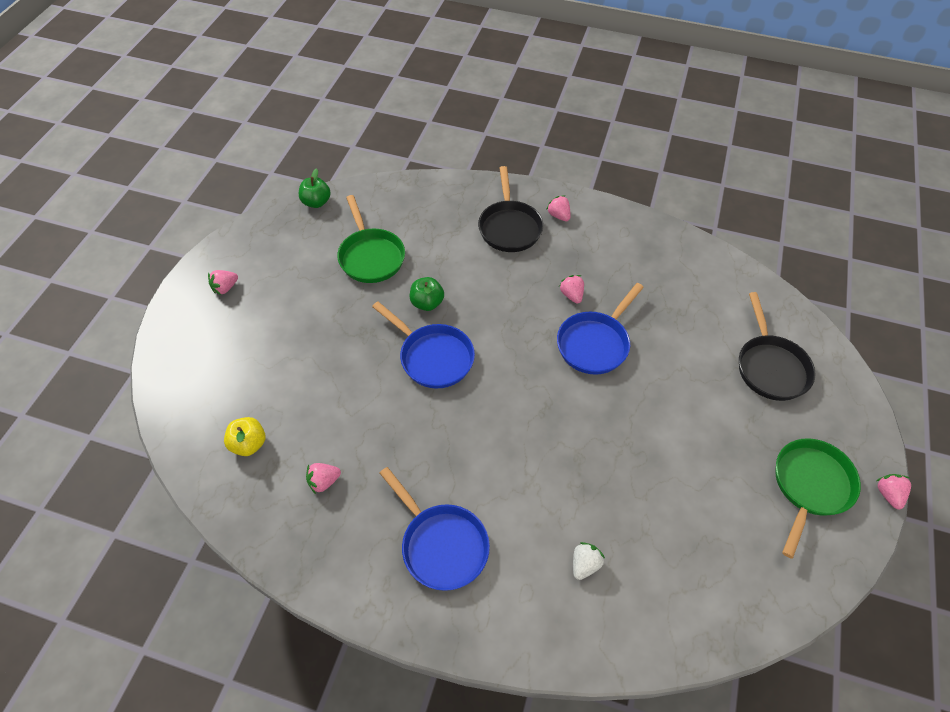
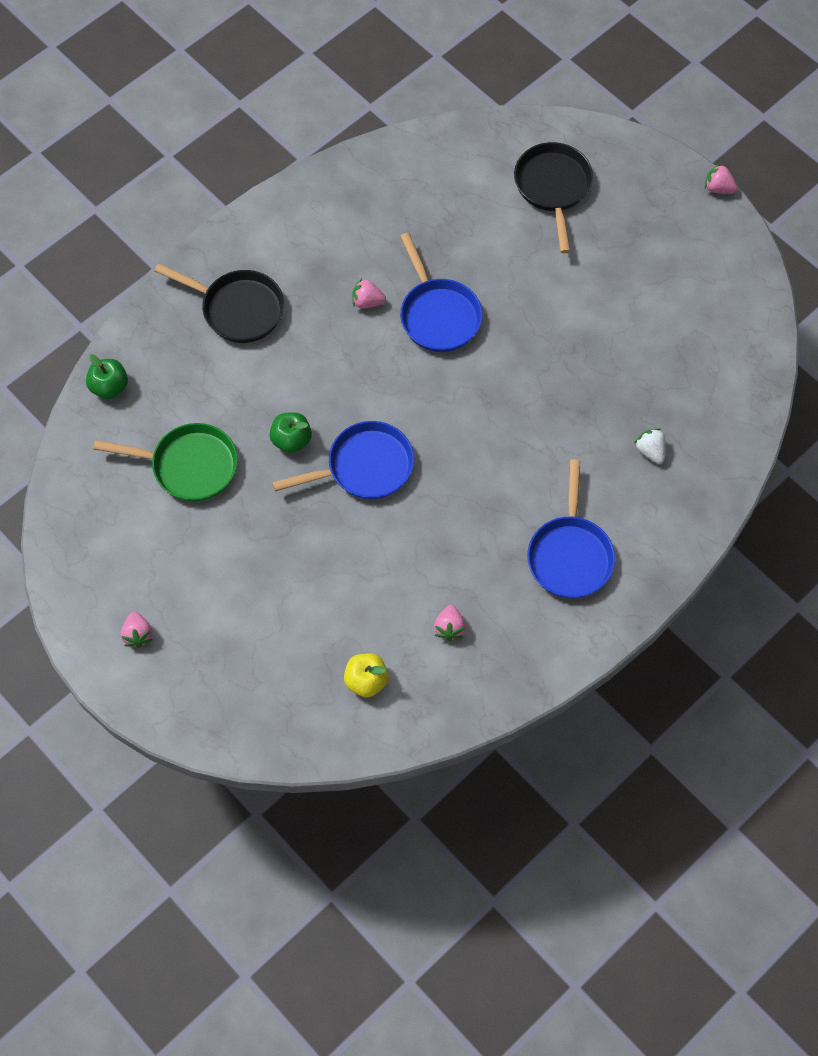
camera: 60 degrees left, 10 degrees up
green apple [299,168,331,208] -> green apple moved to [86,354,128,399]
blue pan [380,467,490,591] -> blue pan turned 105 degrees clockwise [527,459,615,598]
pink strawberry [546,195,571,221] -> none
black pan [739,292,816,401] -> black pan turned 120 degrees counterclockwise [514,142,593,253]
green pan [775,438,861,559] -> none

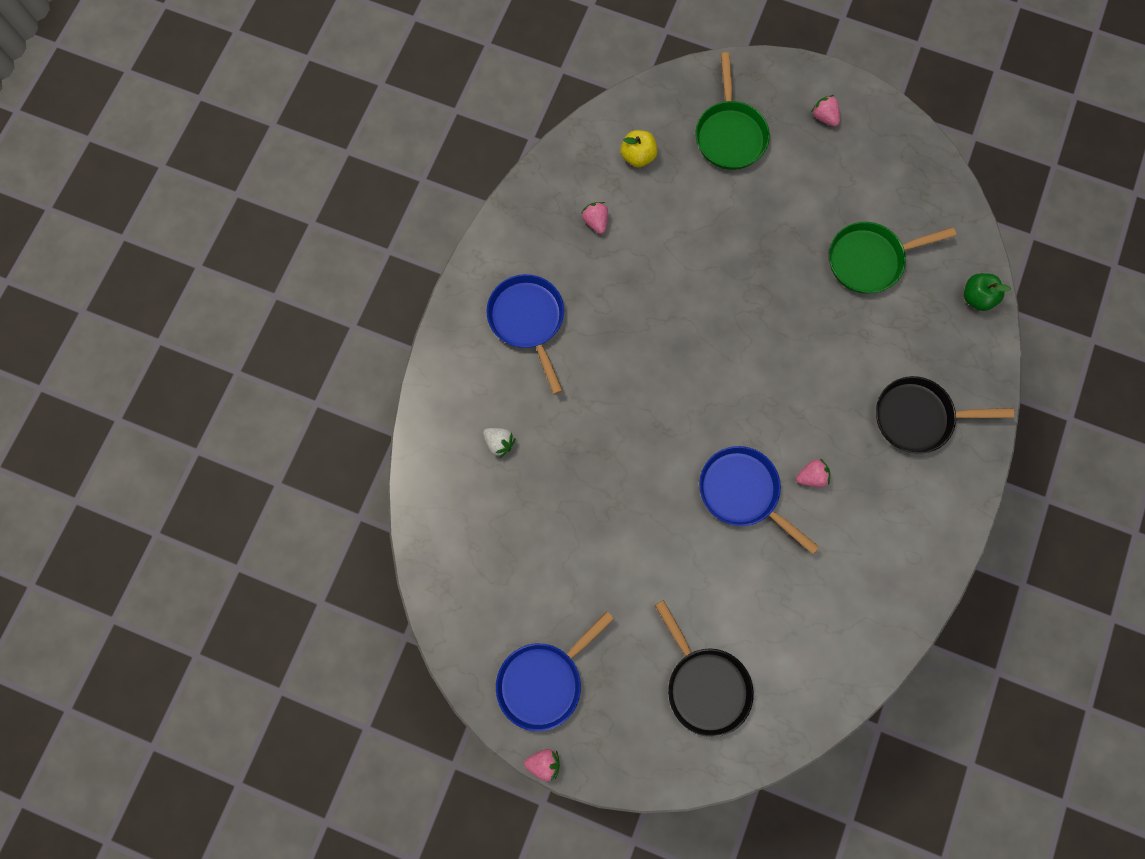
camera: 155 degrees right, 10 degrees up
green apple [269,412,312,453] -> none
blue pan [272,421,414,499] -> blue pan moved to [496,611,614,731]
none -> green pan [696,52,770,170]

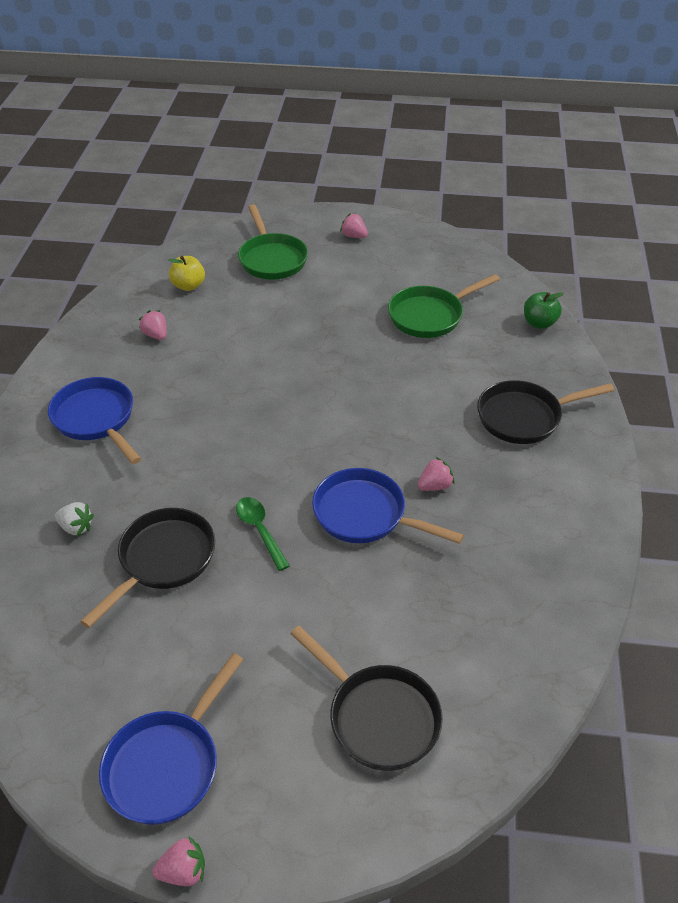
camera: 15 degrees left, 30 degrees down
none -> black pan [80,508,215,628]
none -> green spoon [236,497,290,571]

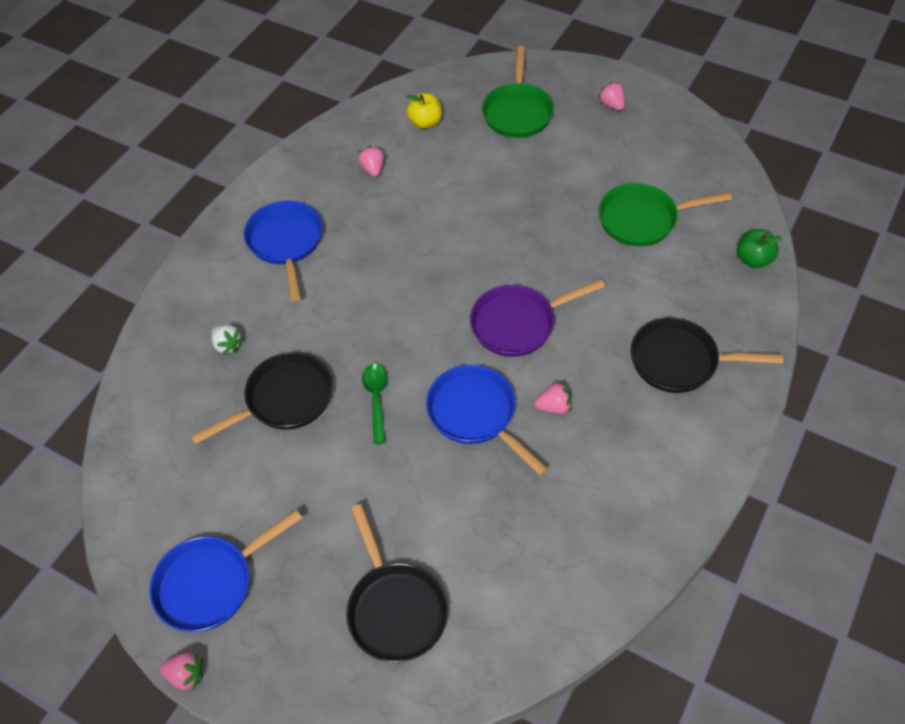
camera: 25 degrees right, 10 degrees up
none -> purple pan [470,279,605,357]

